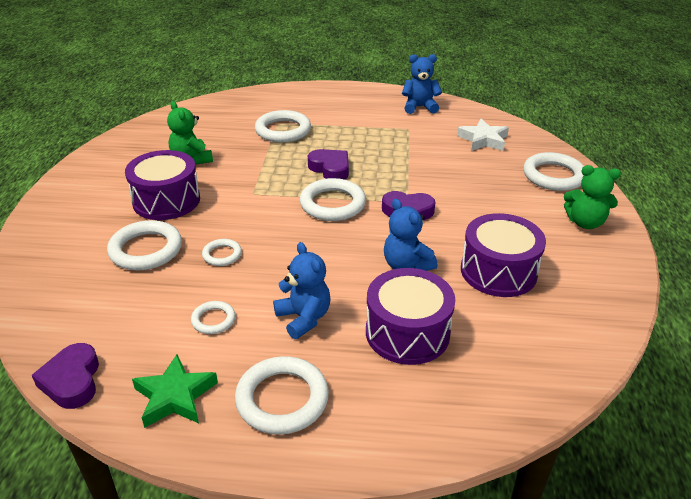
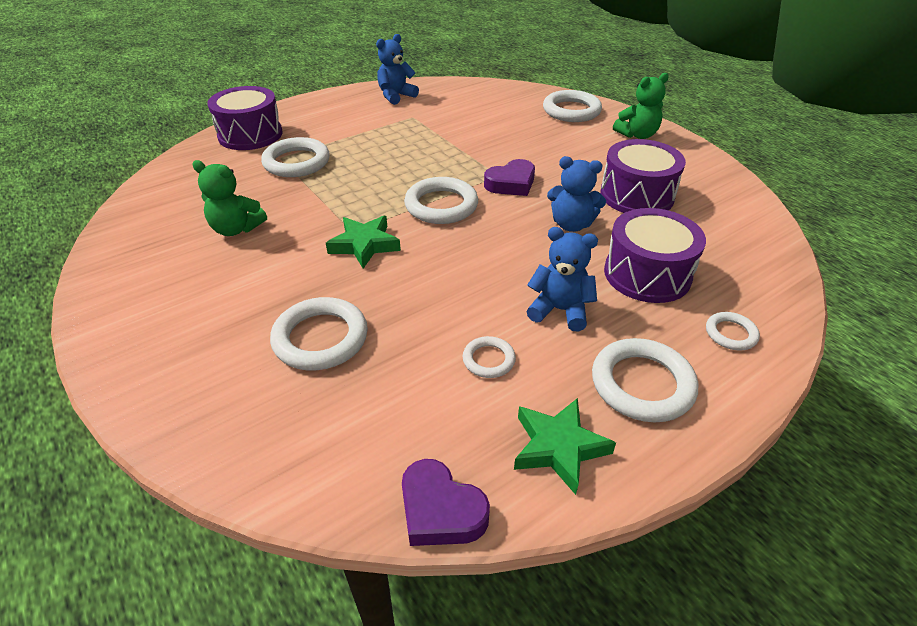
camera: 40 degrees left, 5 degrees up
purple drum [125,150,200,220] -> purple drum moved to [207,86,283,150]
white ring [202,239,242,266] -> white ring moved to [706,312,760,350]
purple heart [308,149,349,180] -> none
white star [457,119,509,151] -> none
none -> green star [326,216,401,269]

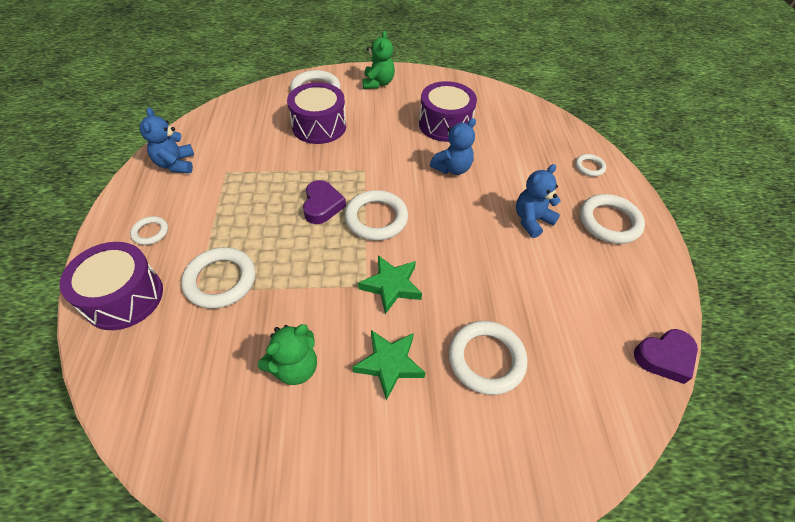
camera: 60 degrees left, 10 degrees up
white ring [463,336,516,378] -> white ring moved to [130,216,168,245]
purple heart [484,159,535,196] -> purple heart moved to [303,180,346,224]
green star [514,398,616,495] -> green star moved to [352,330,425,401]
purple drum [604,208,706,303] -> purple drum moved to [287,82,346,144]

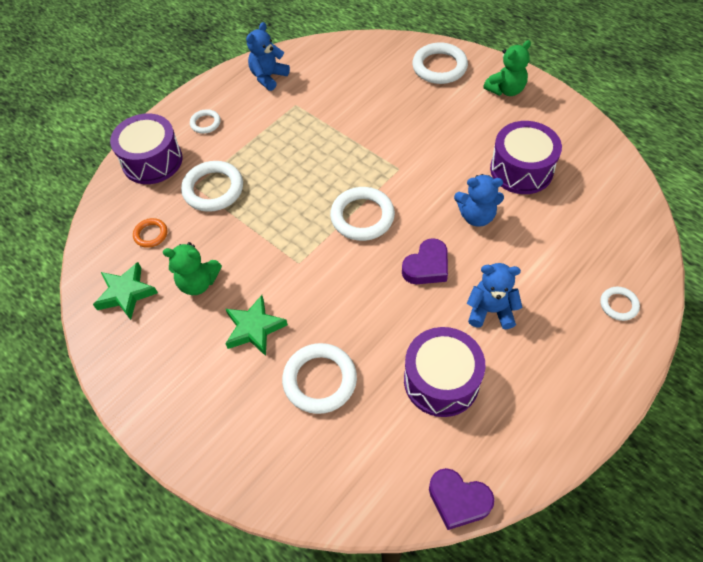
camera: 50 degrees right, 5 degrees up
purple drum [287,82,346,144] -> purple drum moved to [404,327,485,417]
purple heart [303,180,346,224] -> purple heart moved to [402,238,448,284]
green star [358,255,422,314] -> green star moved to [93,262,158,320]
white ring [580,194,645,244] -> none
none -> orange ring [133,218,167,248]

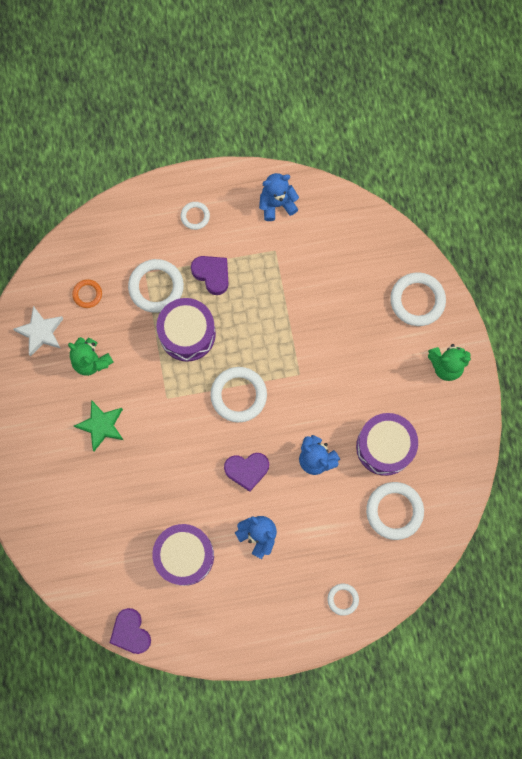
camera: 35 degrees right, 20 degrees up
green star [93,262,158,320] -> white star [13,306,63,356]
purple drum [110,113,183,184] -> purple drum moved to [156,298,216,362]
white ring [282,343,357,414] -> white ring moved to [366,482,424,540]
none -> purple heart [191,256,229,295]

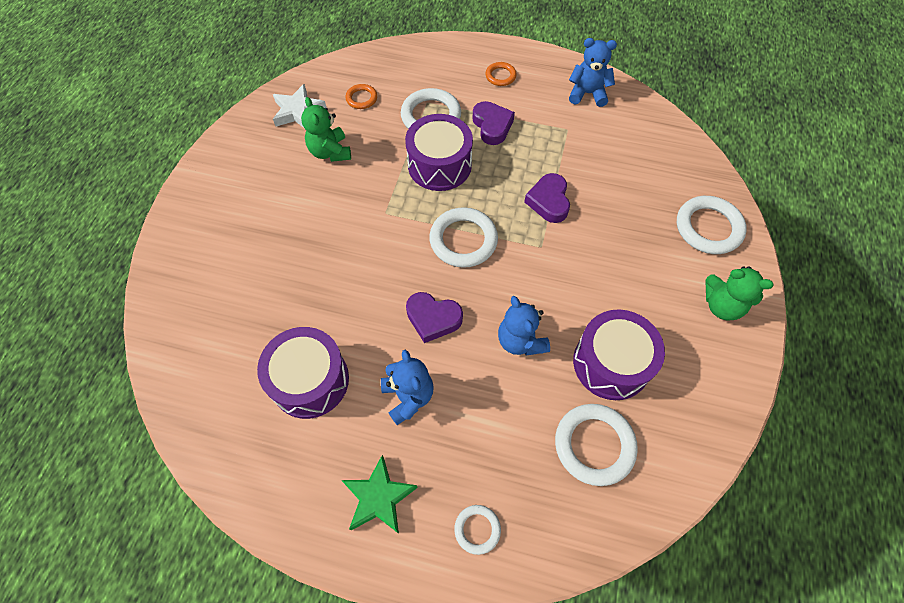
camera: 25 degrees right, 15 degrees down
green star [74,400,123,451] -> green star moved to [341,455,418,534]
purple heart [110,608,151,654] -> purple heart moved to [524,173,570,223]
white ring [181,202,210,230] -> orange ring [485,62,517,86]

